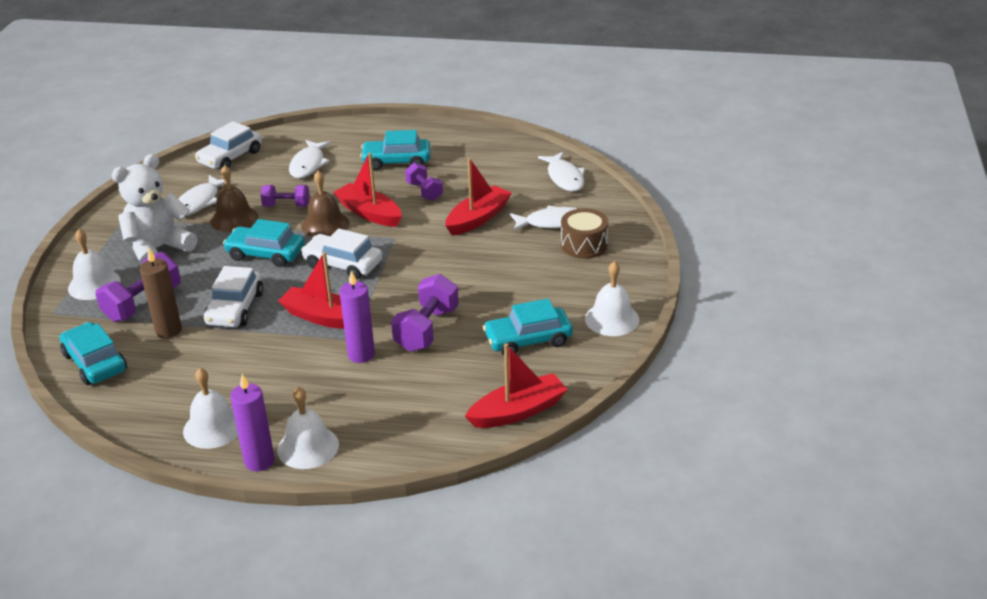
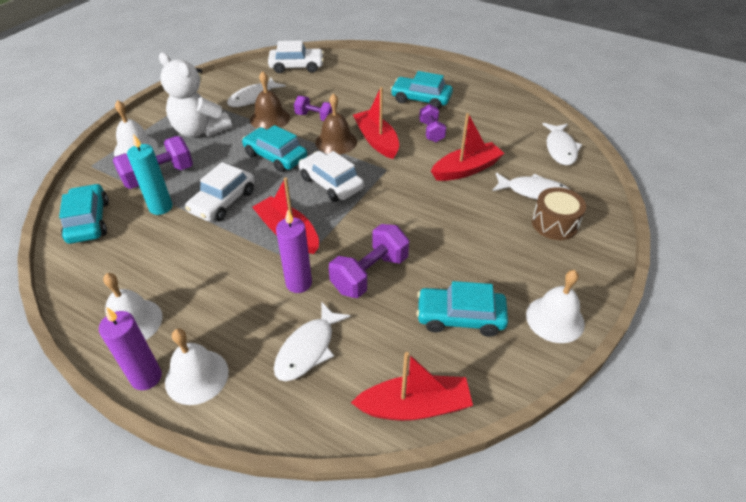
camera: 20 degrees right, 10 degrees up
white teddy bear [112,154,197,264] -> white teddy bear turned 120 degrees counterclockwise [159,53,232,137]
brown candle [140,248,182,338] -> turquoise candle [127,134,172,215]
white car [195,121,262,169] -> white car turned 150 degrees counterclockwise [268,41,324,73]
white fish [289,140,331,178] -> white fish moved to [274,301,351,381]

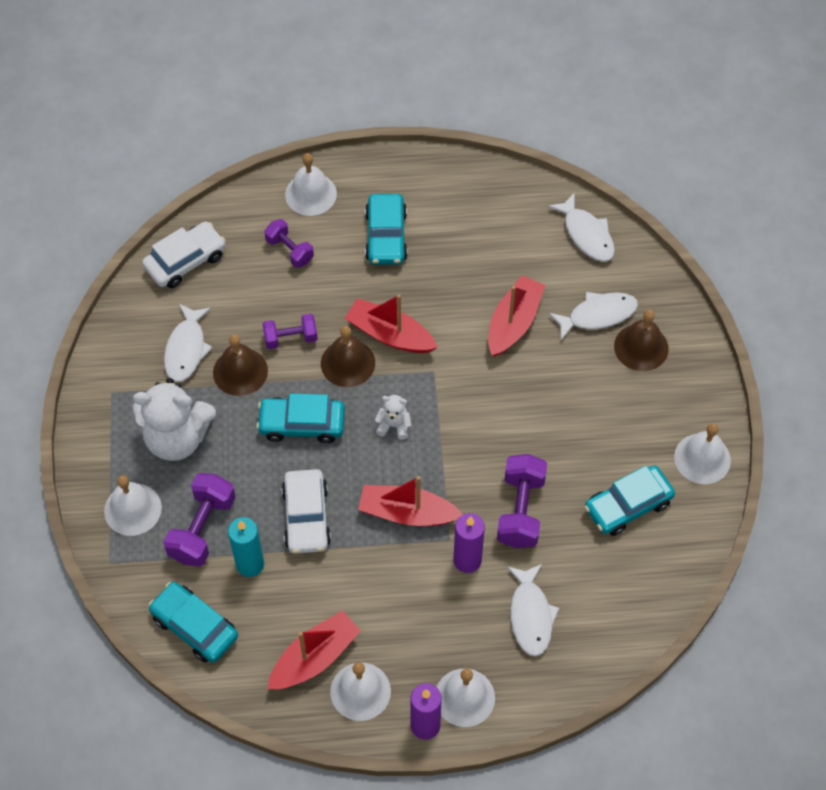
camera: 35 degrees left, 15 degrees up
white car [299,151,364,202] -> white teddy bear [375,395,412,440]
red boat [351,352,473,421] -> red boat moved to [267,610,361,689]
turquoise car [391,71,453,109] -> turquoise car turned 75 degrees counterclockwise [365,194,408,265]
purple dumbbell [419,104,446,142] -> purple dumbbell moved to [264,219,314,268]
brown drum [532,187,586,240] -> brown bell [614,310,669,371]
none -> white bell [285,153,337,216]

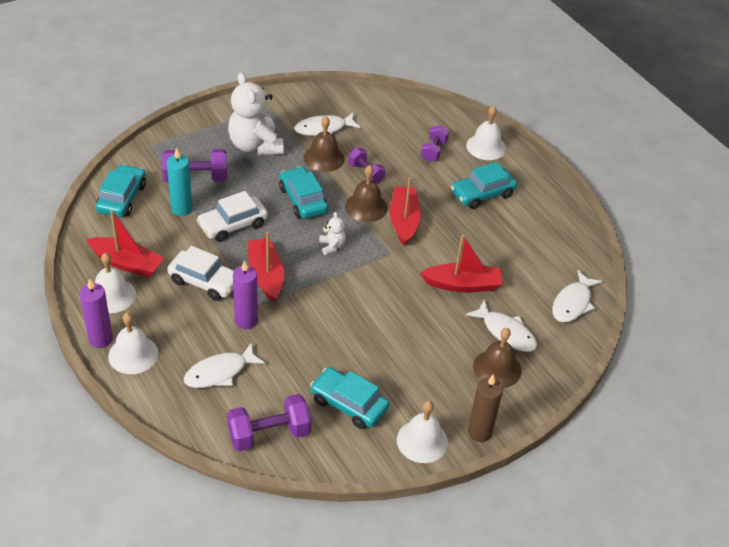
camera: 60 degrees right, 15 degrees down
white bell [104,475,162,536] -> none
white car [142,222,226,288] -> white car moved to [167,246,234,301]
purple dumbbell [497,454,547,548] -> purple dumbbell moved to [227,394,311,451]
none -> brown candle [468,374,503,442]

